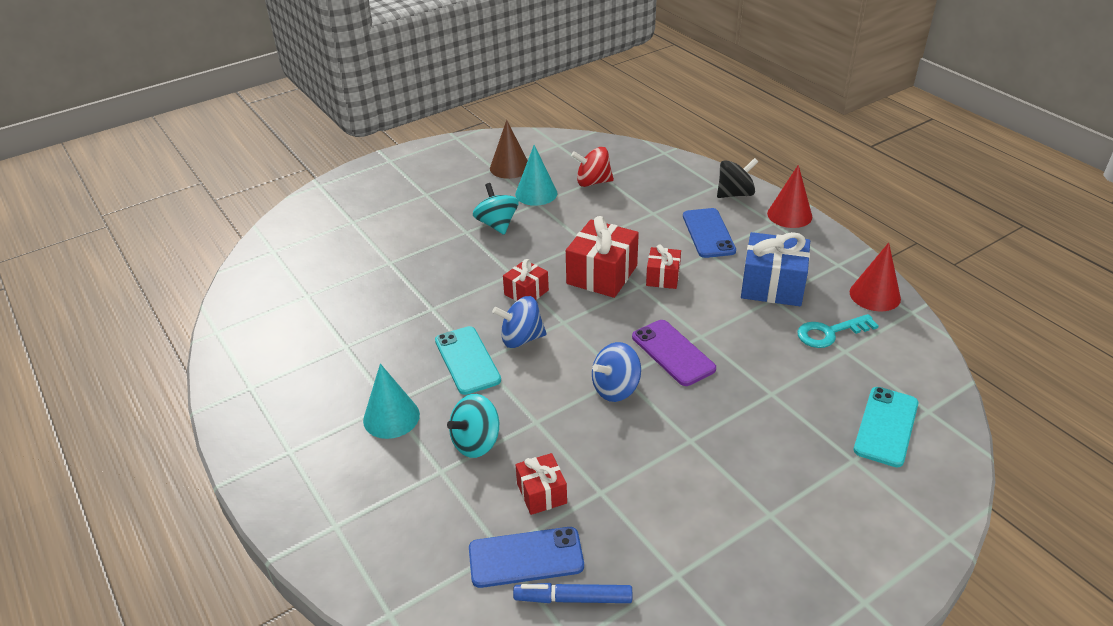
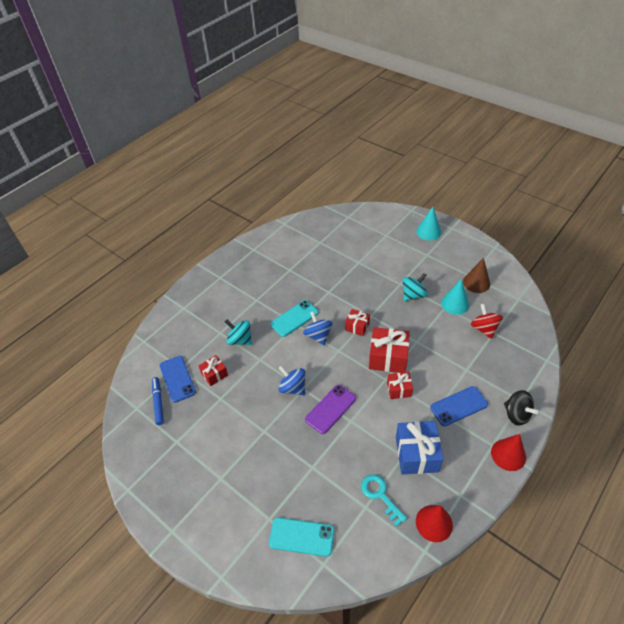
camera: 75 degrees right, 10 degrees up
turquoise cone [363,364,420,439] -> turquoise cone moved to [416,207,441,240]

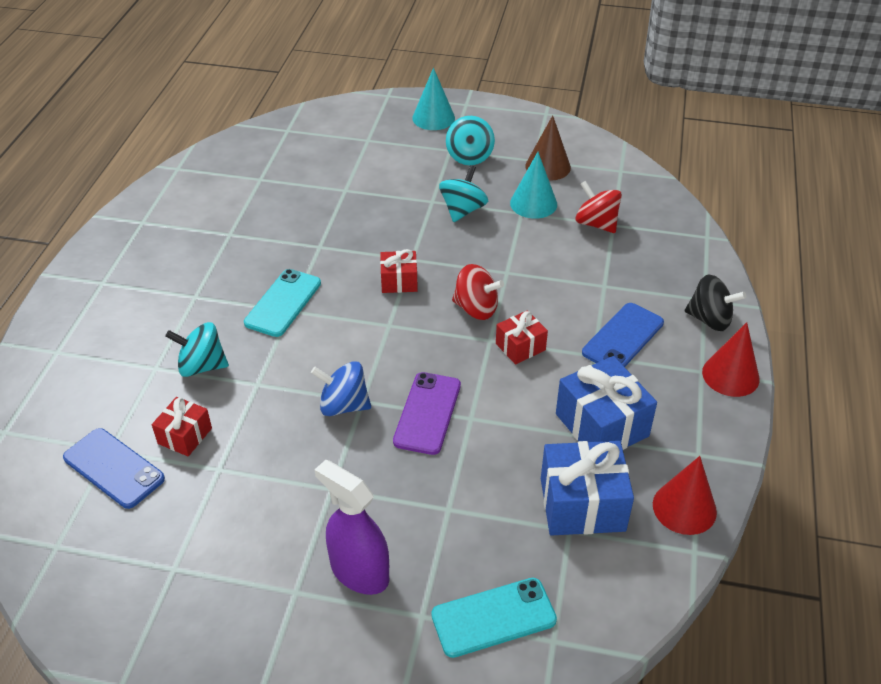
camera: 30 degrees left, 5 degrees down
blue marker [152,377,164,425] -> none
blue spinning top [303,311,332,345] -> none
turquoise key [361,474,407,527] -> blue gift [541,441,634,536]
red gift [369,327,410,373] -> red spinning top [452,264,504,320]
none -> purple spray bottle [315,460,389,595]
none -> turquoise spinning top [446,116,495,165]

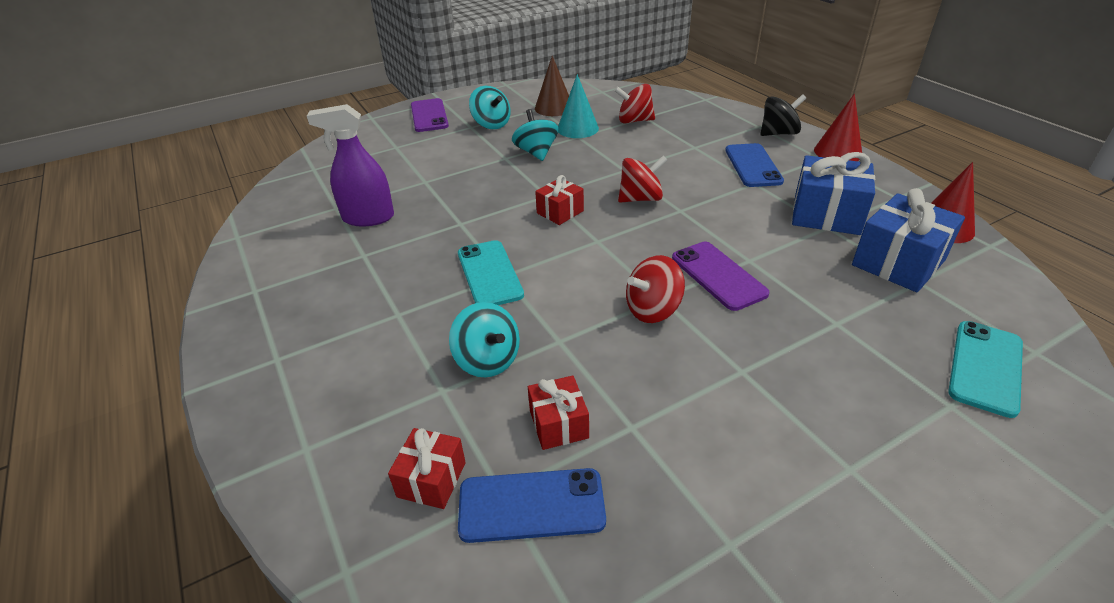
camera: 40 degrees left, 5 degrees down
turquoise spinning top [165,322,229,377] -> turquoise spinning top turned 90 degrees counterclockwise [449,302,520,377]
blue spinning top [311,361,371,416] -> red spinning top [626,255,685,323]
purple spray bottle [315,460,389,595] -> purple spray bottle moved to [307,104,394,227]
turquoise cone [412,68,455,130] -> purple phone [411,98,449,132]
red gift [496,310,548,365] -> red gift moved to [388,428,466,509]

